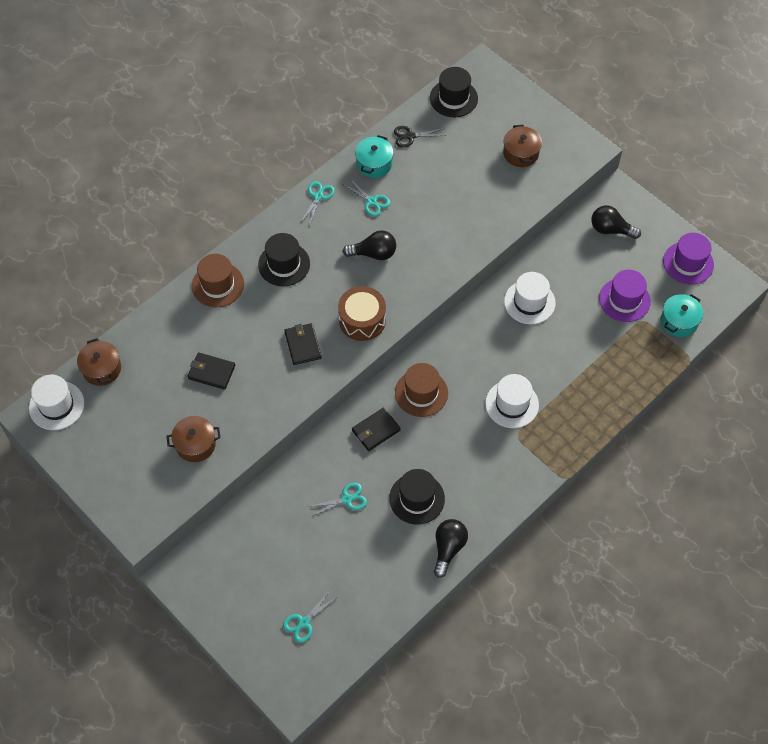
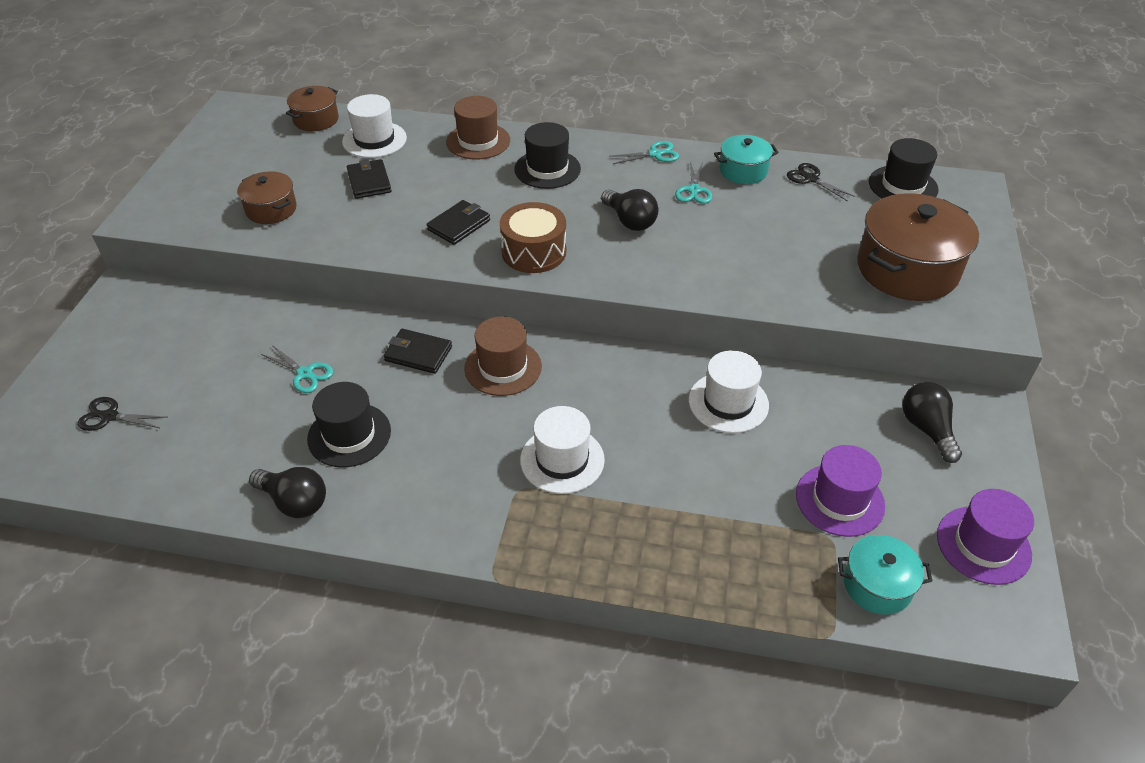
camera: 55 degrees right, 15 degrees down
white hat [29,375,84,430] -> white hat moved to [342,94,407,158]
turquoise scissors [283,590,336,643] -> black scissors [78,397,166,431]
black light bulb [434,519,468,578] -> black light bulb turned 45 degrees clockwise [249,467,326,518]
brown pot [503,124,542,167] -> brown pot [857,193,979,301], size x1.86

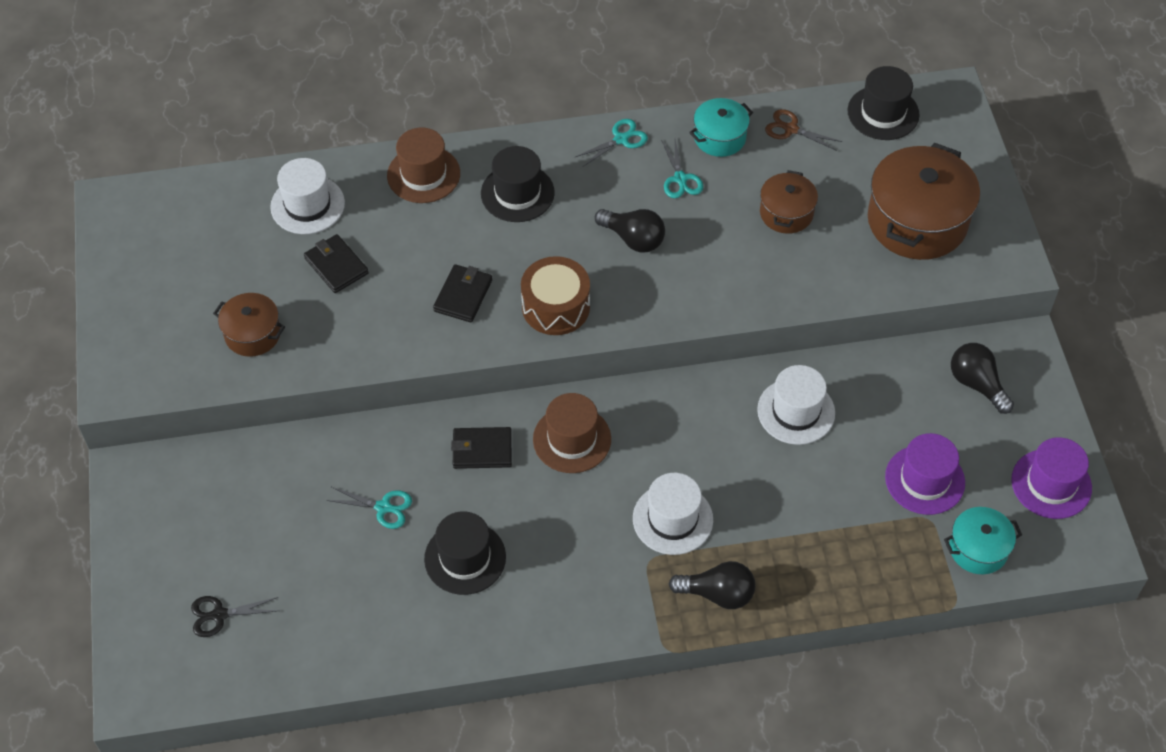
camera: 20 degrees left, 10 degrees up
black light bulb [249,467,326,518] -> black light bulb moved to [669,561,755,609]
brown pot [286,86,339,131] -> brown pot moved to [760,170,818,234]
black scissors [787,163,856,202] -> brown scissors [765,109,842,151]

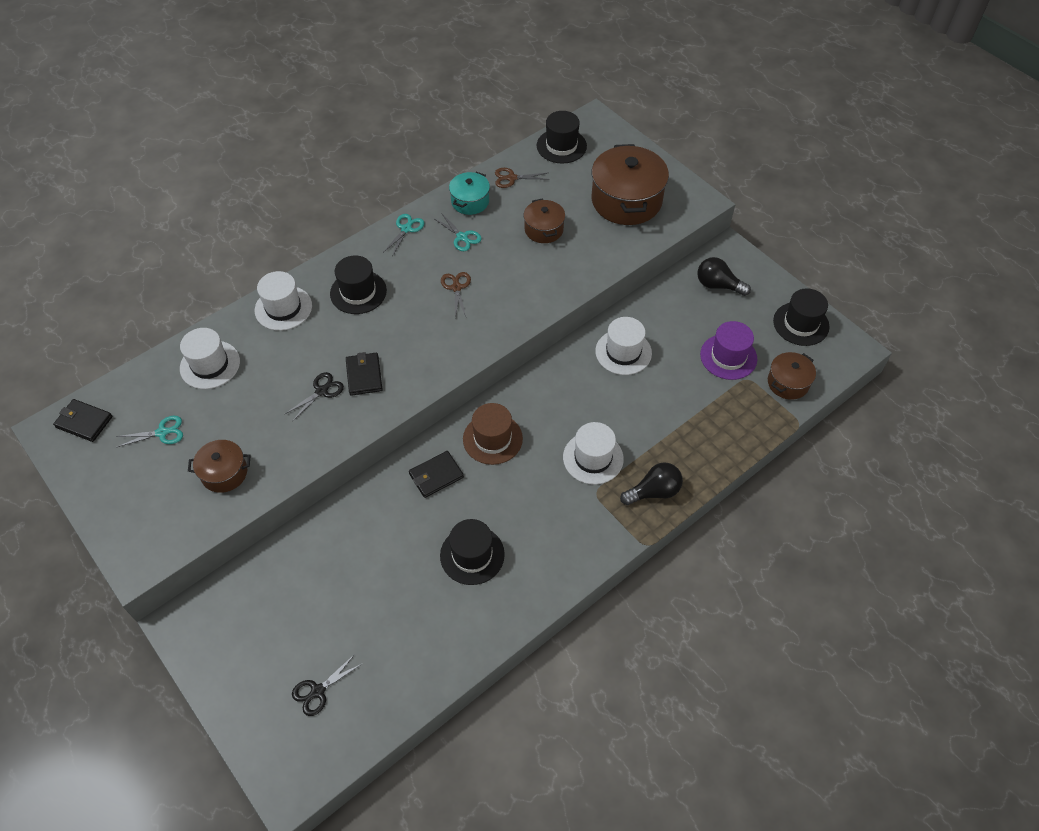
camera: 30 degrees left, 0 degrees up
black wallet [304,234,369,293] -> black wallet moved to [53,399,113,442]
turquoise scissors [326,487,412,529] -> turquoise scissors moved to [115,415,183,447]
brown hat [387,127,460,203] -> white hat [255,271,312,331]
brown drum [521,256,590,335] -> none
black light bulb [595,209,665,253] -> brown scissors [441,272,471,318]
turquoise pot [944,507,1022,574] -> brown pot [768,352,816,400]
purple hat [1011,437,1092,519] -> black hat [773,288,829,346]
none -> black scissors [285,372,344,422]

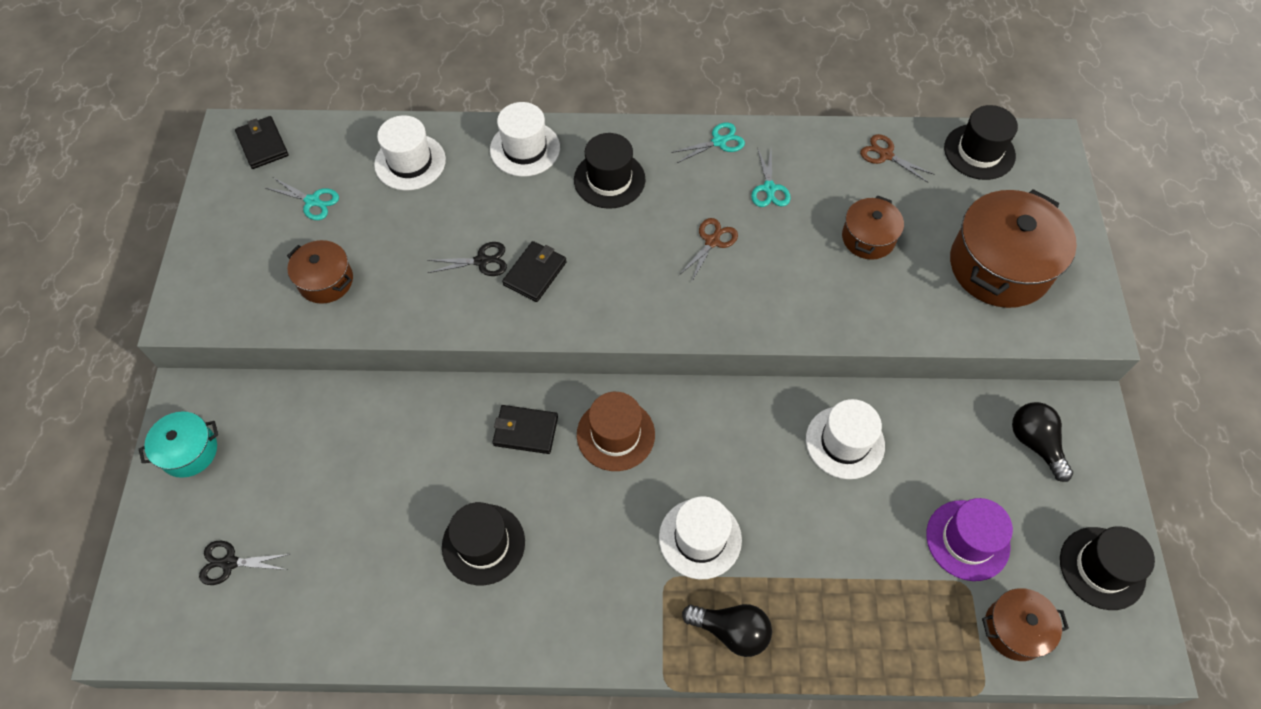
camera: 40 degrees right, 5 degrees up
turquoise pot [449,172,490,215] -> turquoise pot moved to [139,411,218,478]

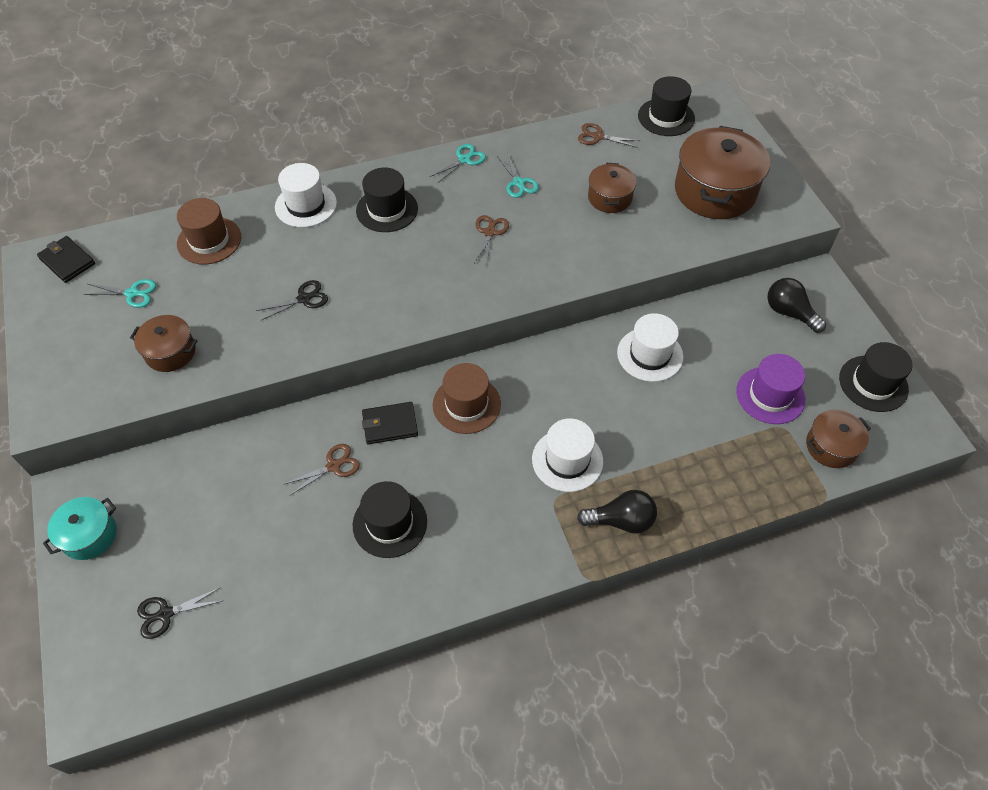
camera: 20 degrees left, 5 degrees down
white hat [374,115,446,191] -> brown hat [177,198,241,264]
black wallet [502,241,567,302] -> none
none -> brown scissors [283,444,360,496]

